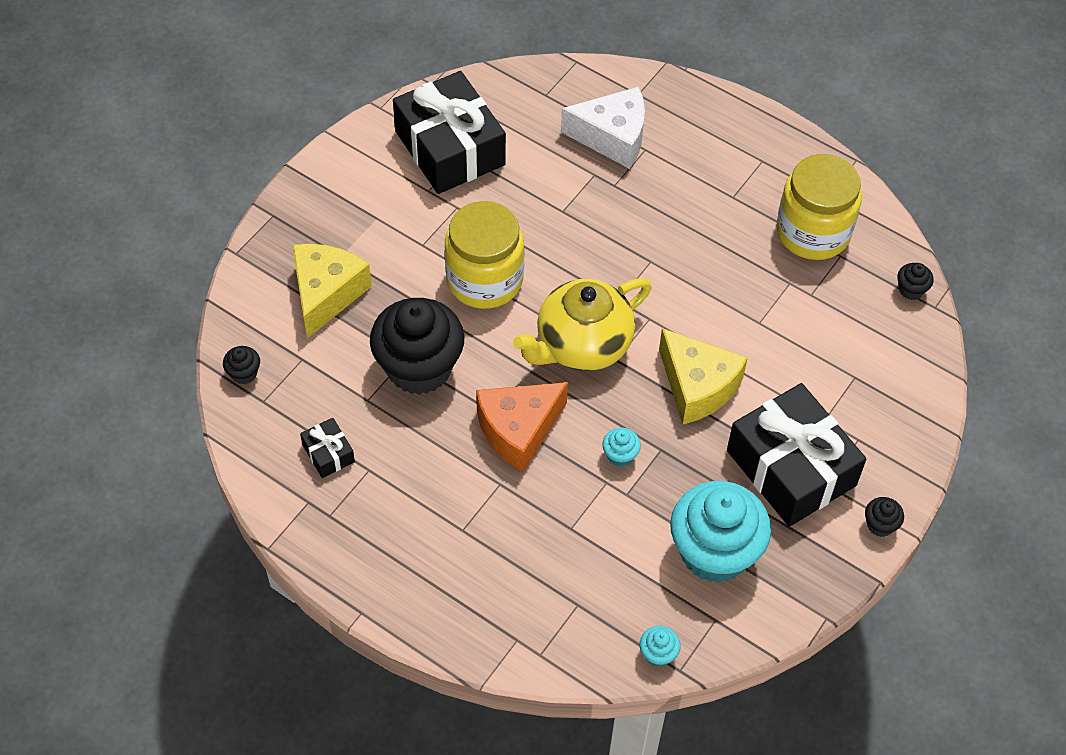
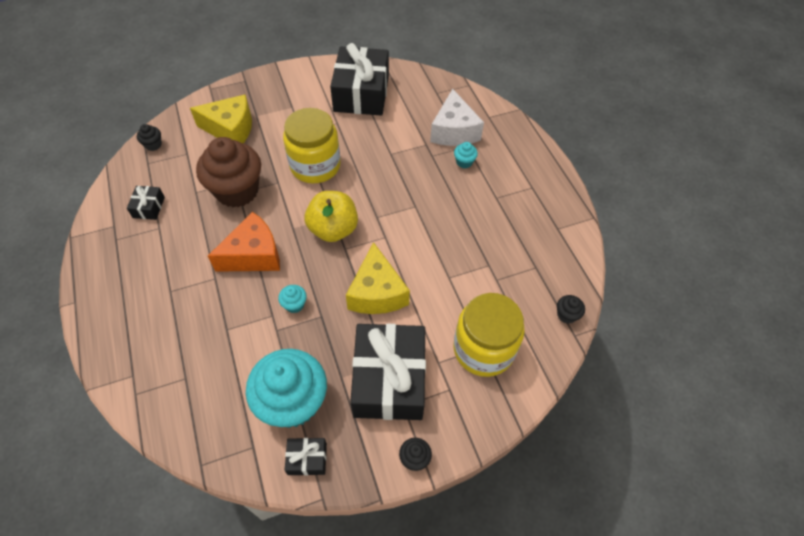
camera: 35 degrees right, 0 degrees up
yellow cheese [292,244,372,338] -> yellow cheese turned 45 degrees clockwise [190,94,252,143]
black cupcake [370,298,464,395] -> brown cupcake [196,137,261,207]
orange cheese [476,382,568,472] -> orange cheese turned 150 degrees clockwise [208,212,280,272]
yellow teapot [513,278,652,371] -> yellow apple [305,191,358,242]
white cheese [561,87,645,169] -> white cheese turned 45 degrees clockwise [430,89,484,146]
turquoise cupcake [640,626,681,667] -> turquoise cupcake moved to [454,142,478,168]
yellow jar [776,154,862,260] -> yellow jar moved to [454,293,525,377]
none -> black gift [285,438,327,475]

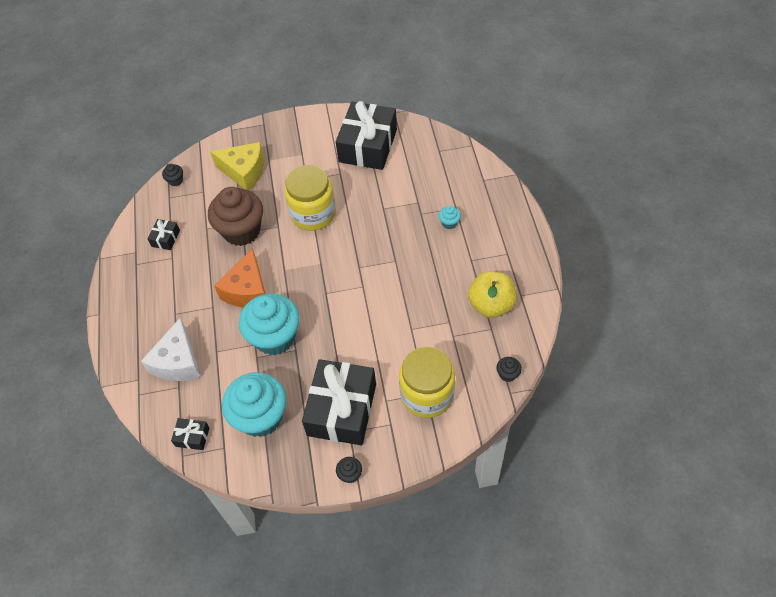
camera: 15 degrees right, 0 degrees up
orange cheese [208,212,280,272] -> orange cheese turned 120 degrees clockwise [214,248,265,307]
turquoise cupcake [278,285,307,313] -> turquoise cupcake [239,293,300,355], size x2.50
black gift [285,438,327,475] -> black gift moved to [171,418,210,450]
yellow apple [305,191,358,242] -> yellow apple moved to [468,271,517,318]
yellow cheese [346,242,410,314] -> none
white cheese [430,89,484,146] -> white cheese moved to [141,318,201,381]

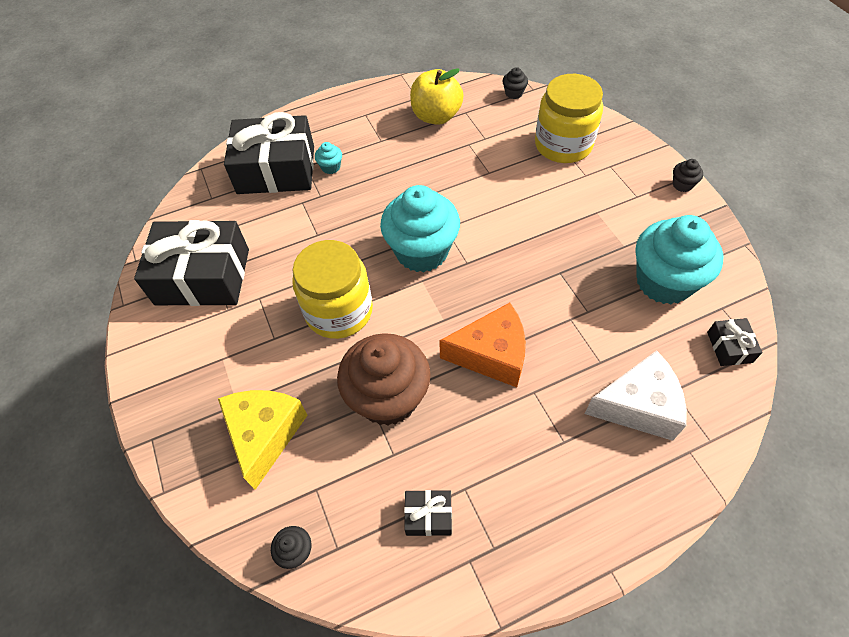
camera: 105 degrees left, 0 degrees up
turquoise cupcake [239,293,300,355] -> turquoise cupcake moved to [380,185,460,272]
black gift [302,359,376,445] -> black gift moved to [224,112,314,194]

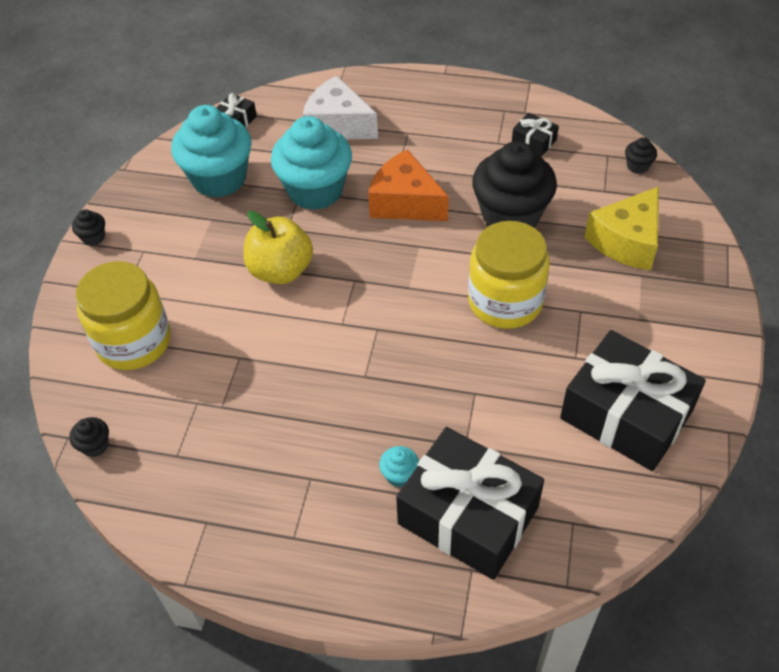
camera: 145 degrees left, 5 degrees down
brown cupcake [337,333,431,426] -> black cupcake [472,141,557,228]
turquoise cupcake [380,185,460,272] -> turquoise cupcake moved to [271,116,352,210]
yellow apple [410,68,464,125] -> yellow apple moved to [243,211,313,284]

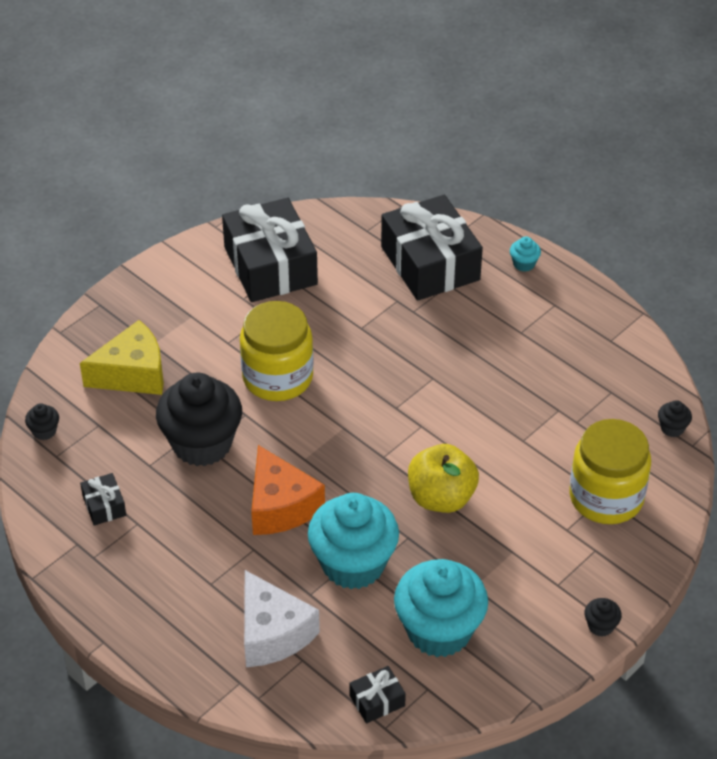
camera: 150 degrees left, 5 degrees down
turquoise cupcake [379,446,419,487] -> turquoise cupcake moved to [510,237,541,272]

